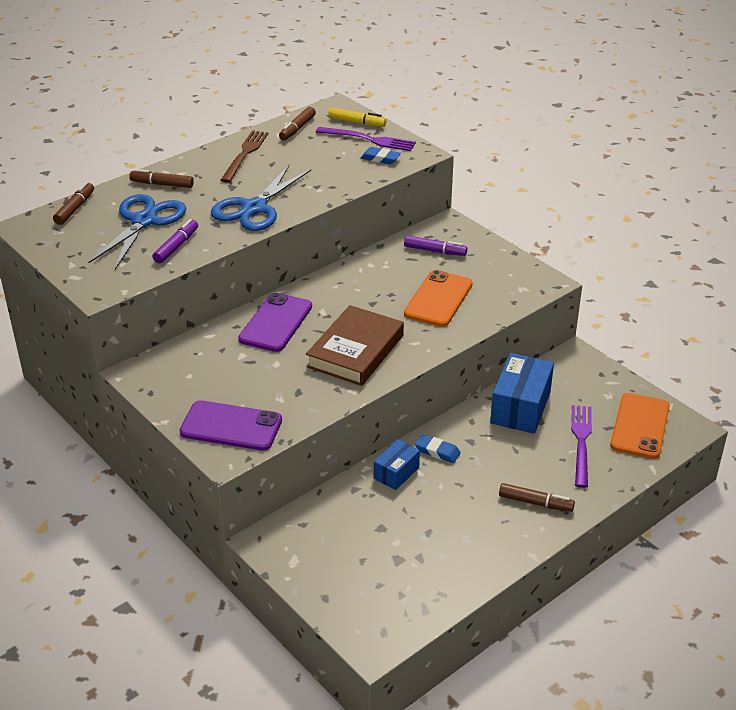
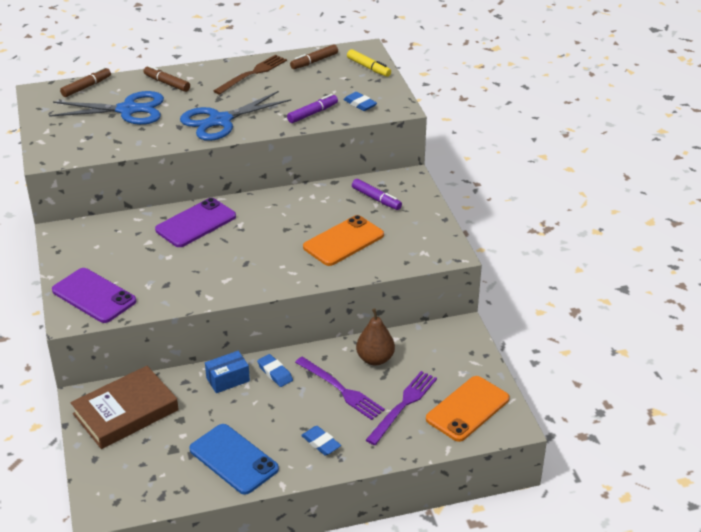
camera: 25 degrees right, 0 degrees up
blue scissors [88,194,186,269] -> blue scissors turned 45 degrees clockwise [49,91,164,125]
purple marker [153,219,198,263] -> purple marker moved to [287,94,338,123]
brown book [306,305,404,386] -> brown book moved to [70,366,179,449]
purple fork [316,127,416,151] -> purple fork moved to [295,357,385,420]
blue box [490,353,554,434] -> brown pear [356,308,395,366]
brown marker [499,483,575,512] -> blue eraser [301,426,341,456]
none -> blue phone [189,424,279,495]

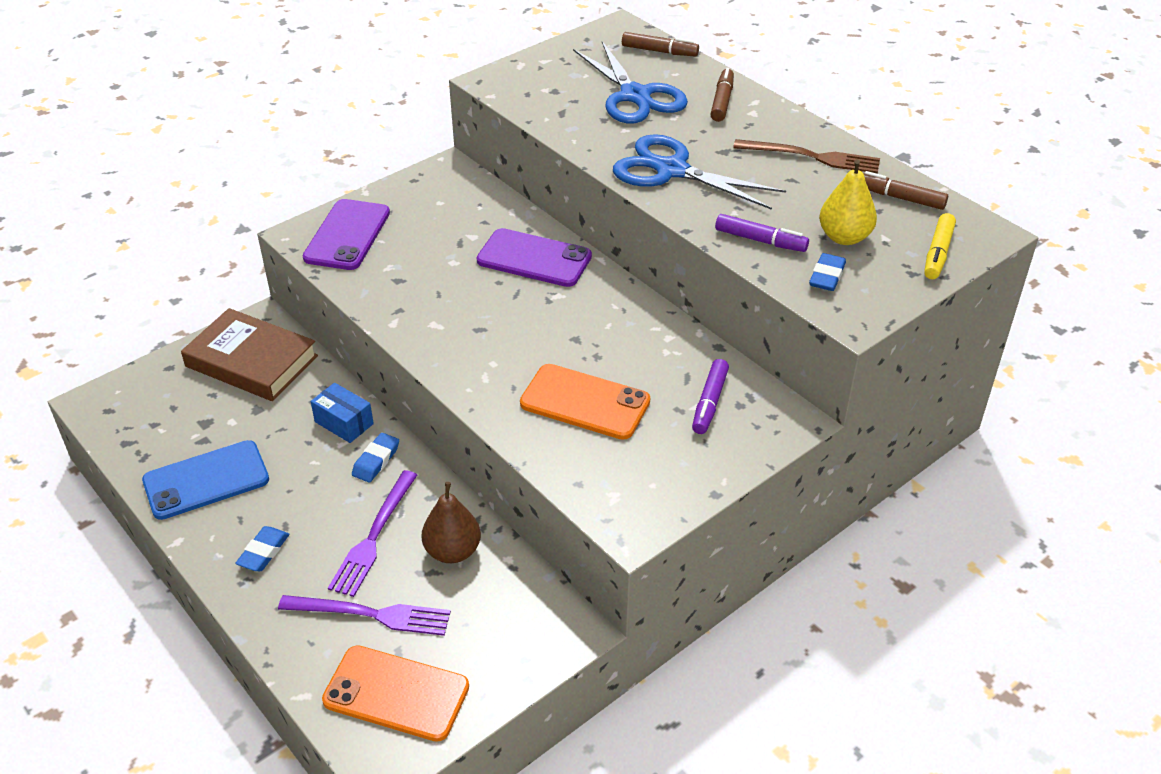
camera: 65 degrees right, 5 degrees up
blue phone [189,424,279,495] -> blue phone turned 45 degrees clockwise [142,440,269,520]
none -> yellow pear [819,159,877,245]

